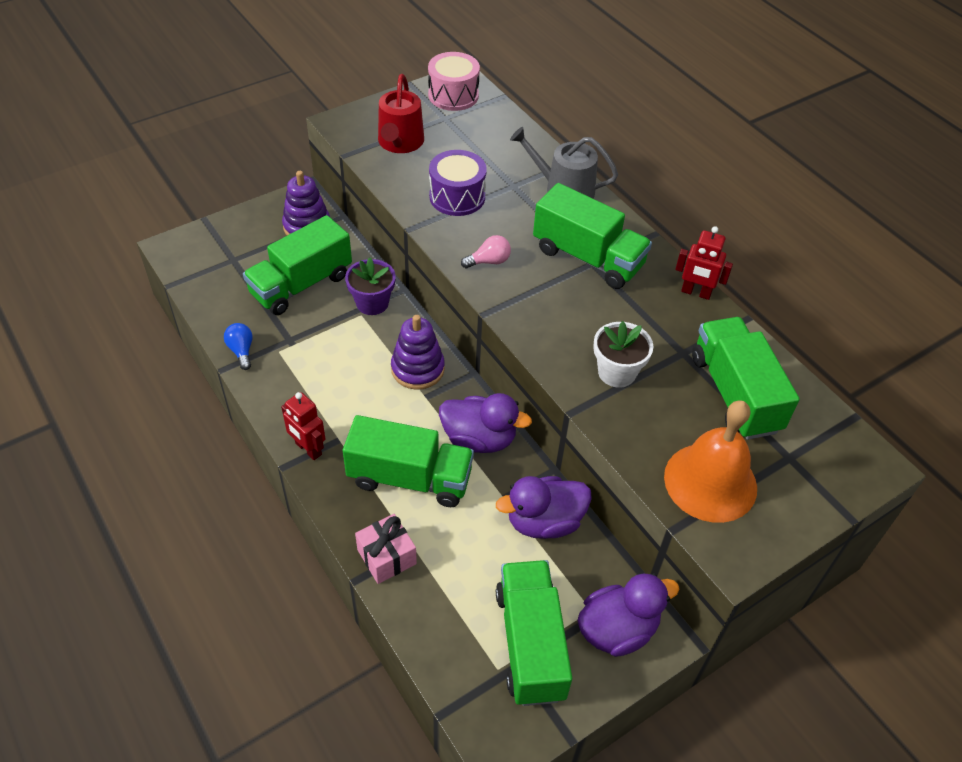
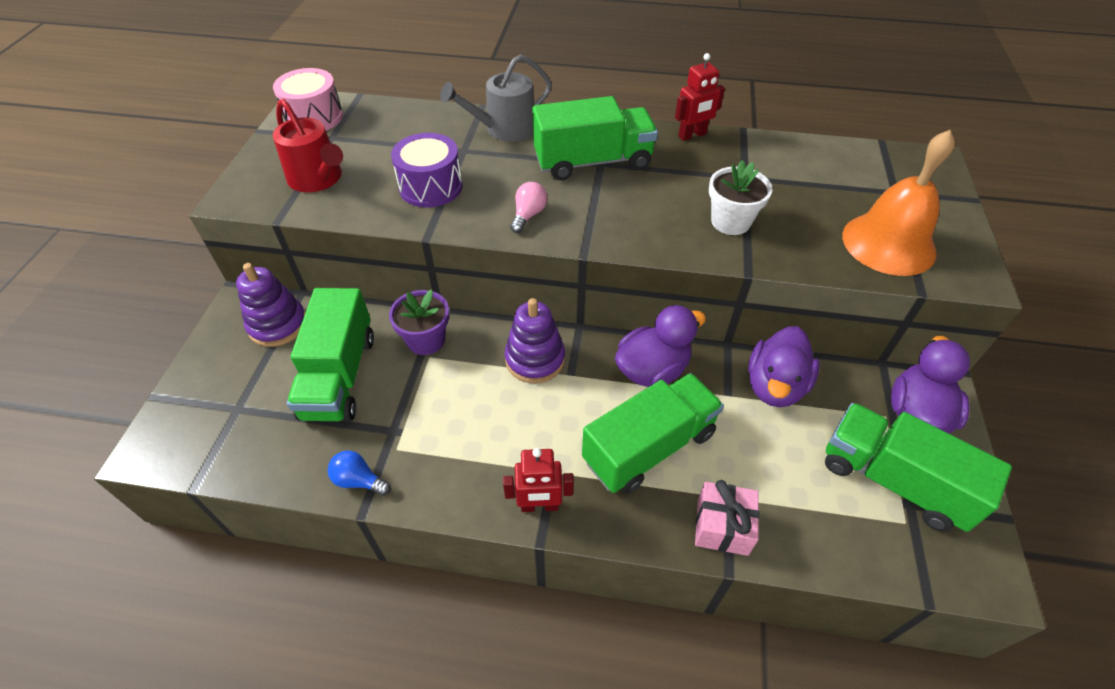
camera: 45 degrees left, 0 degrees up
green truck [692,317,800,440] -> none

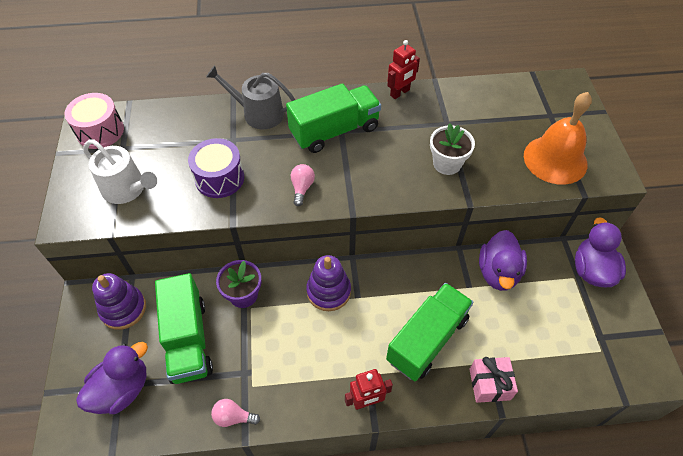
camera: 15 degrees left, 5 degrees up
red watering can [273,99,343,193] -> white watering can [83,139,157,204]
blue light bulb [328,450,391,496] -> pink light bulb [211,399,260,427]
grey watering can [440,55,552,142] -> grey watering can turned 60 degrees clockwise [206,66,295,129]
purple duck [615,305,706,387] -> purple duck moved to [76,342,148,414]
green truck [825,403,1012,532] -> none

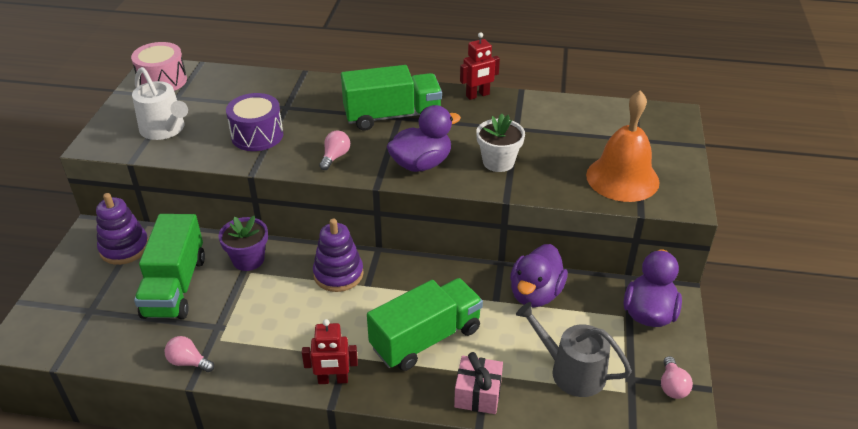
camera: 15 degrees right, 15 degrees down
purple duck [76,342,148,414] -> purple duck moved to [387,105,461,172]
grey watering can [206,66,295,129] -> grey watering can moved to [516,302,632,397]
none -> pink light bulb [661,356,693,399]

